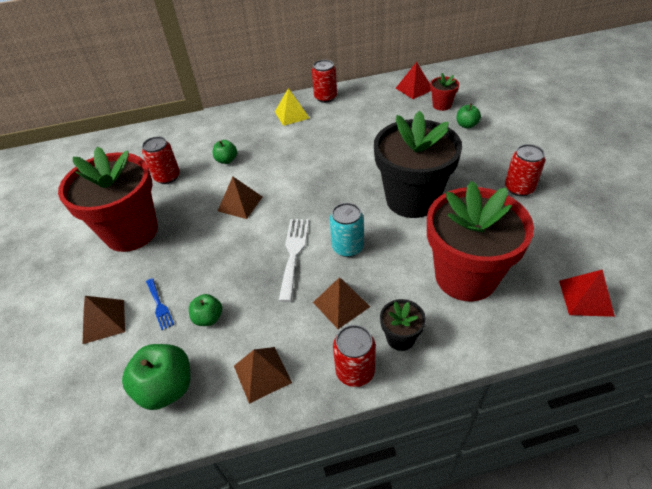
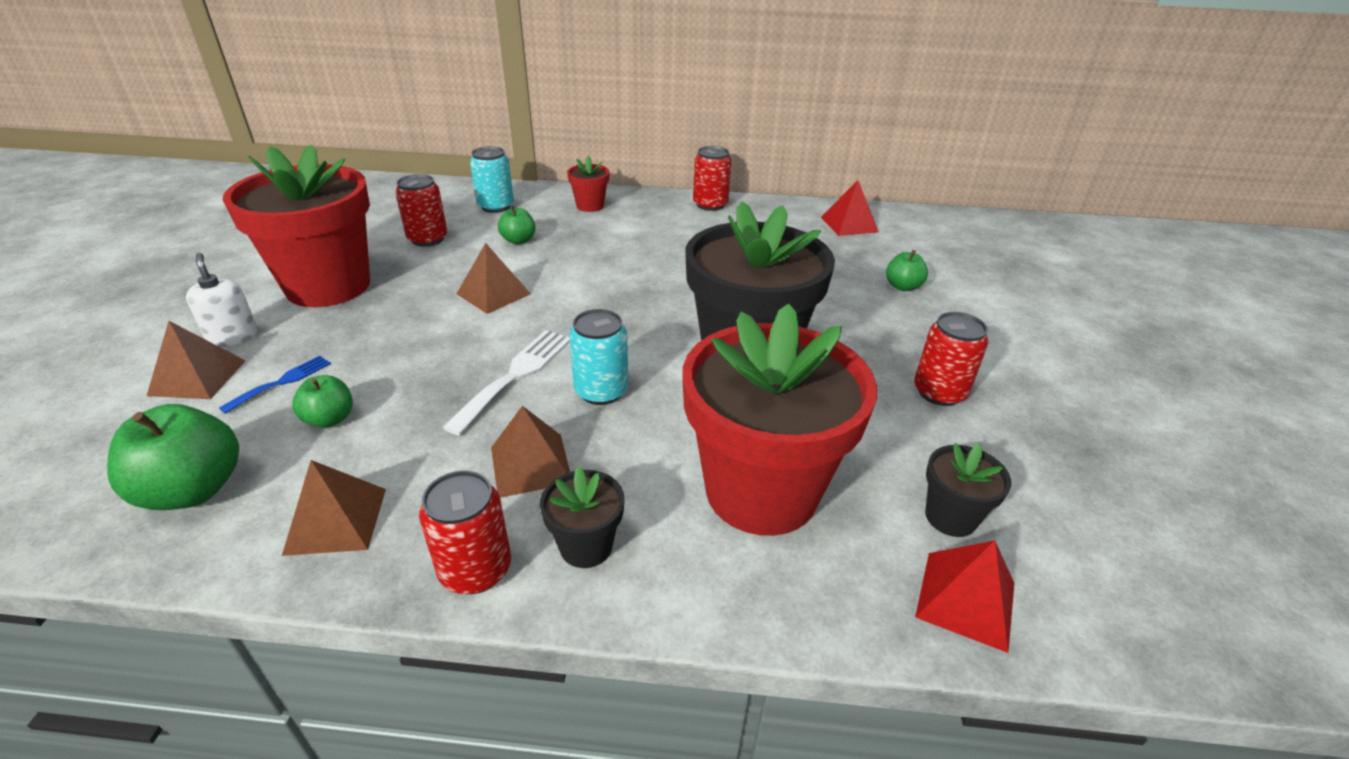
camera: 15 degrees right, 10 degrees down
blue fork [146,278,174,330] -> blue fork turned 135 degrees counterclockwise [219,355,331,414]
yellow pyramid [275,88,310,126] -> none
red flower pot [430,73,459,111] -> red flower pot moved to [567,156,610,212]
none -> white soap dispenser [186,253,258,347]
none -> turquoise can [470,146,514,213]
none -> black flower pot [925,443,1011,537]

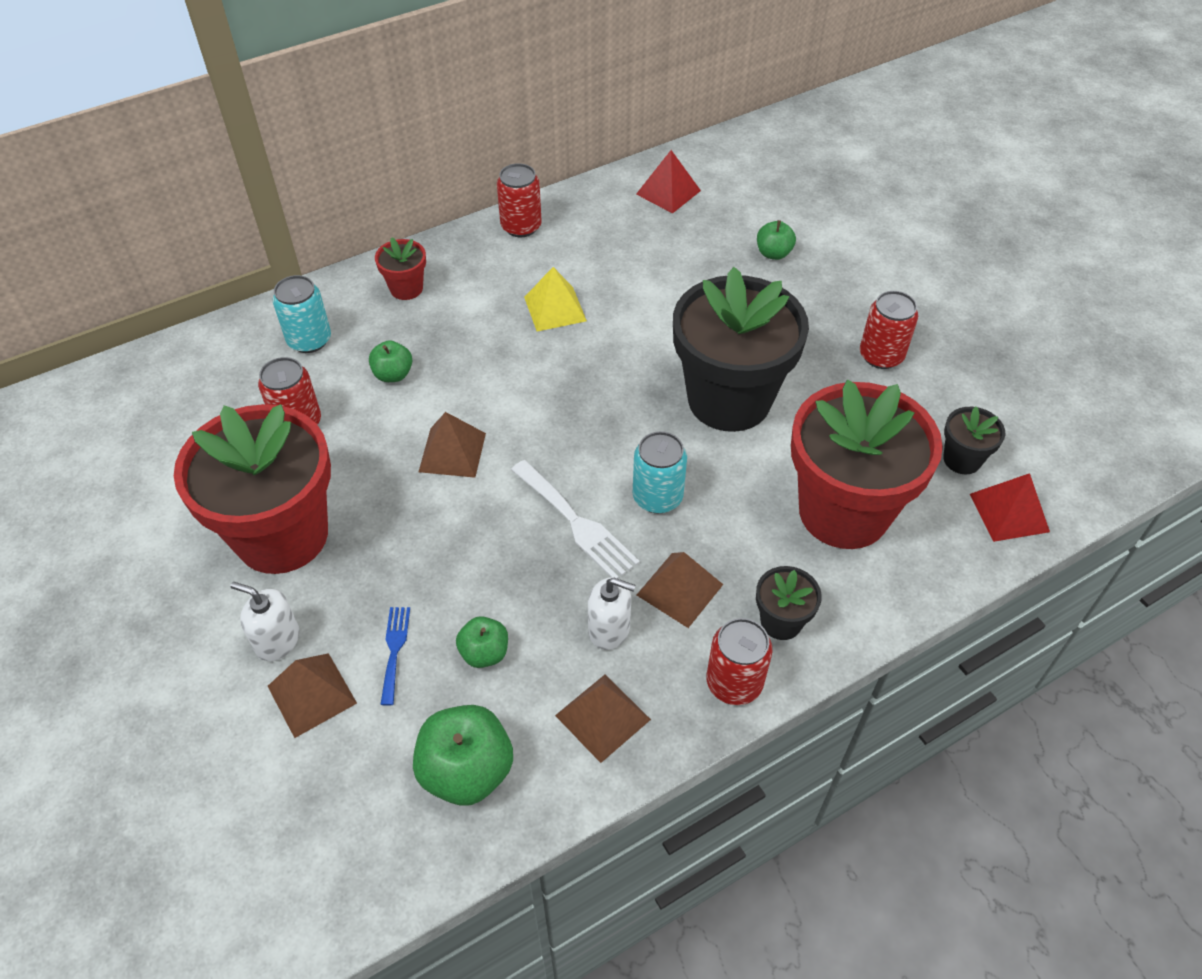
camera: 35 degrees left, 15 degrees up
white fork [442,330,570,435] -> white fork turned 150 degrees clockwise [511,460,640,578]
none -> yellow pyramid [524,267,587,332]
none -> white soap dispenser [588,577,636,650]

